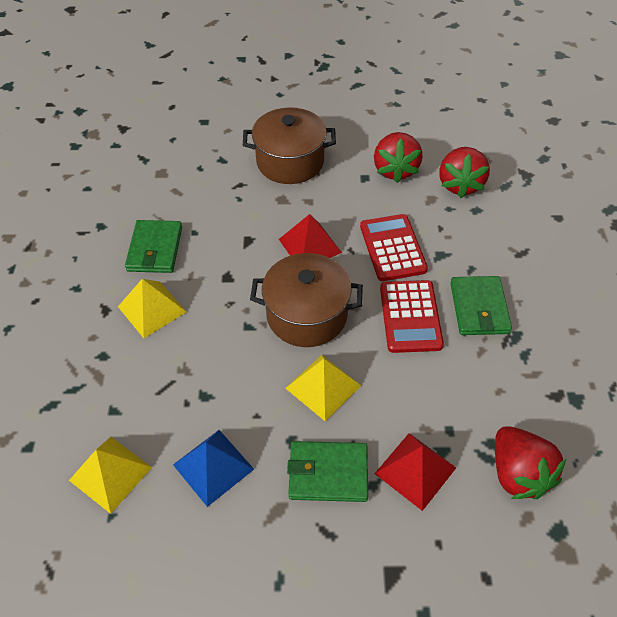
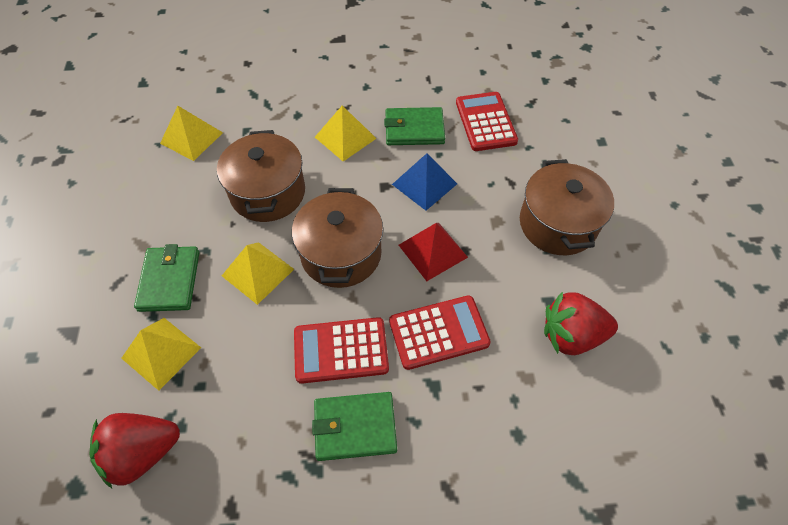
camera: 85 degrees right, 5 degrees up
blue pyramid [173,430,254,507] -> blue pyramid moved to [392,153,457,211]
red pyramid [374,433,456,511] -> yellow pyramid [121,318,201,391]
red strawberry [439,147,490,198] -> none
none -> brown pot [217,130,305,222]
none -> red calculator [456,92,518,151]

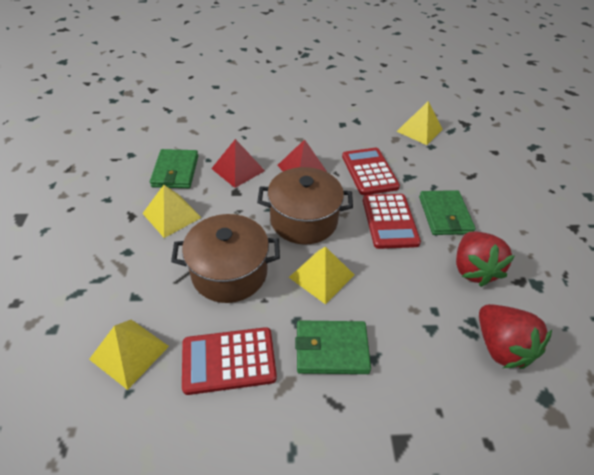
camera: 90 degrees left, 10 degrees down
yellow pyramid [121,318,201,391] -> yellow pyramid moved to [396,101,443,145]
blue pyramid [392,153,457,211] -> red pyramid [211,139,265,188]
red calculator [456,92,518,151] -> red calculator moved to [182,327,277,395]
brown pot [520,159,614,255] -> none
red strawberry [544,292,618,355] -> red strawberry moved to [456,231,515,287]

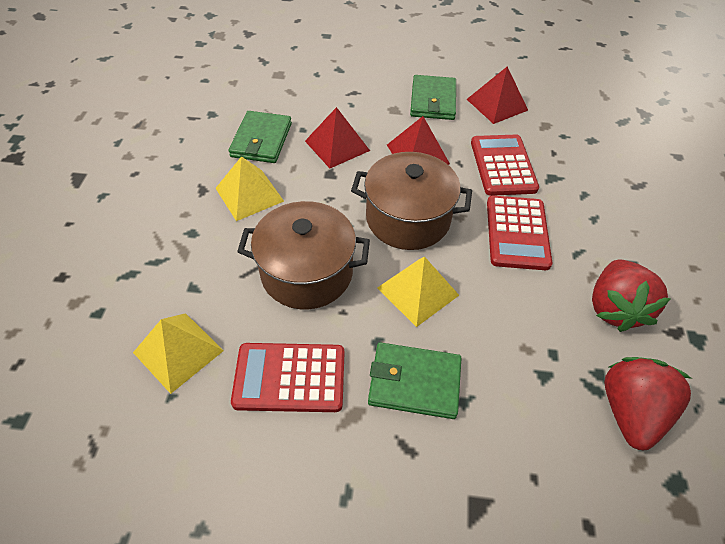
camera: 10 degrees right, 5 degrees up
yellow pyramid [396,101,443,145] -> none
green wallet [419,190,476,235] -> green wallet moved to [410,75,456,120]
red strawberry [479,304,552,369] -> red strawberry turned 150 degrees counterclockwise [604,357,692,450]
none -> red pyramid [467,67,528,124]

